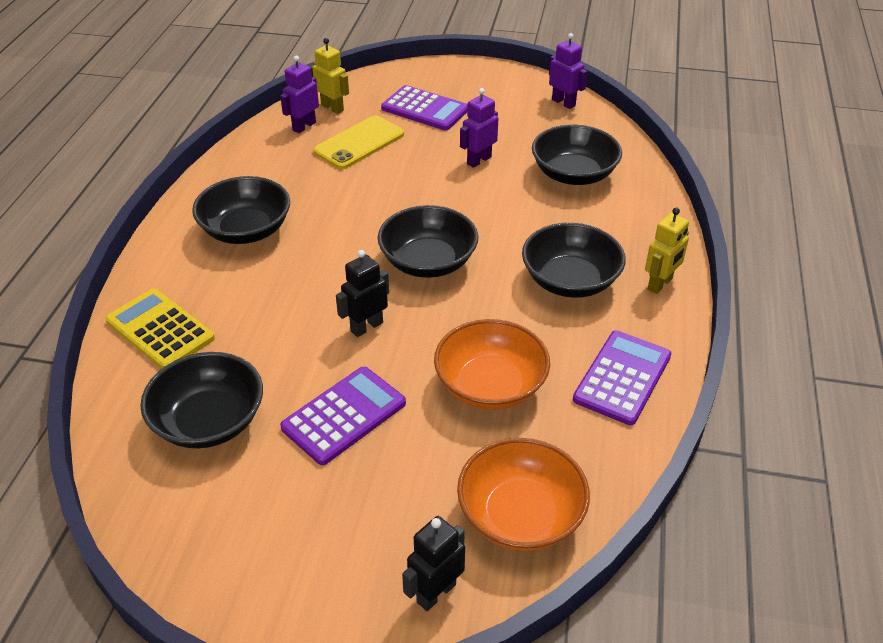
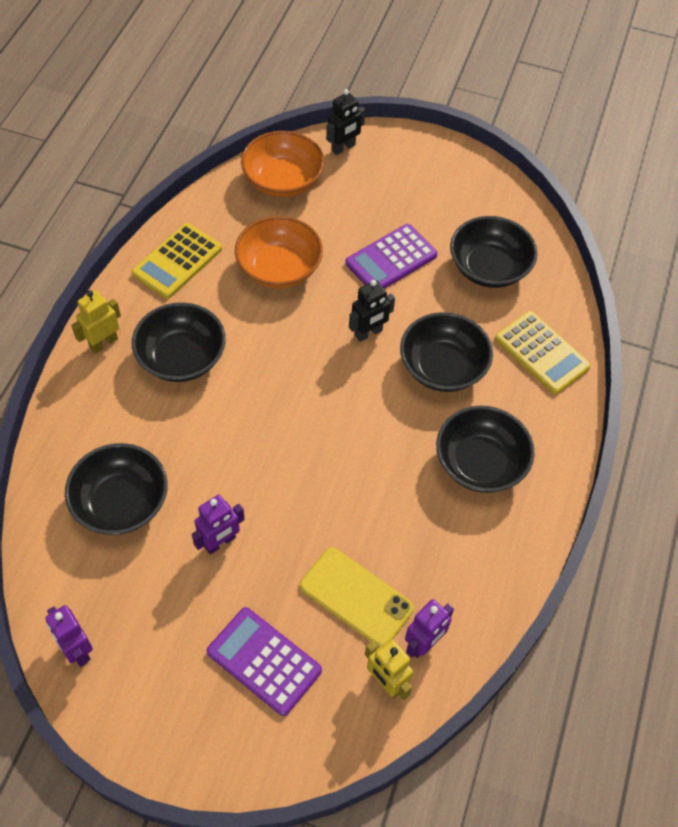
camera: 175 degrees left, 15 degrees up
yellow phone [313,115,404,169] -> yellow phone turned 75 degrees clockwise [300,548,414,647]
black bowl [378,205,478,278] -> black bowl moved to [400,312,493,392]
purple calculator [573,331,671,425] -> yellow calculator [132,223,222,299]

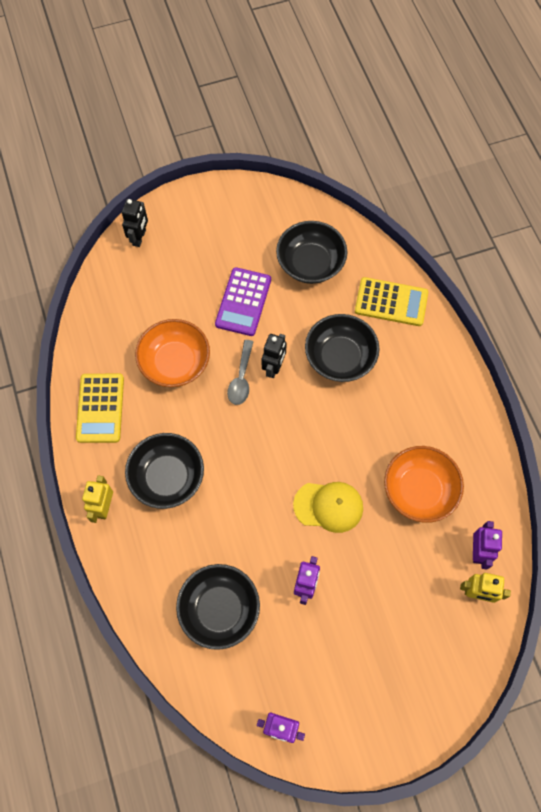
camera: 35 degrees left, 10 degrees up
purple calculator [207,607,322,716] -> none
orange bowl [241,131,324,197] -> orange bowl moved to [384,446,464,523]
yellow phone [300,548,414,647] -> none
black bowl [436,406,535,493] -> none
none -> grey spoon [227,340,254,405]
none -> yellow cap [293,482,363,533]

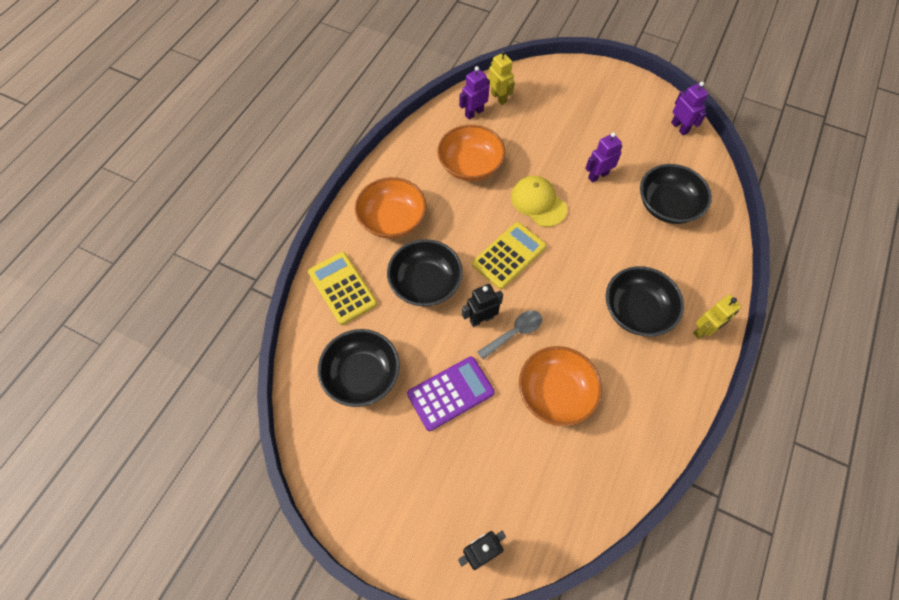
camera: 135 degrees left, 5 degrees down
yellow calculator [76,374,124,443] -> yellow calculator moved to [472,222,546,289]
none -> orange bowl [355,177,426,239]

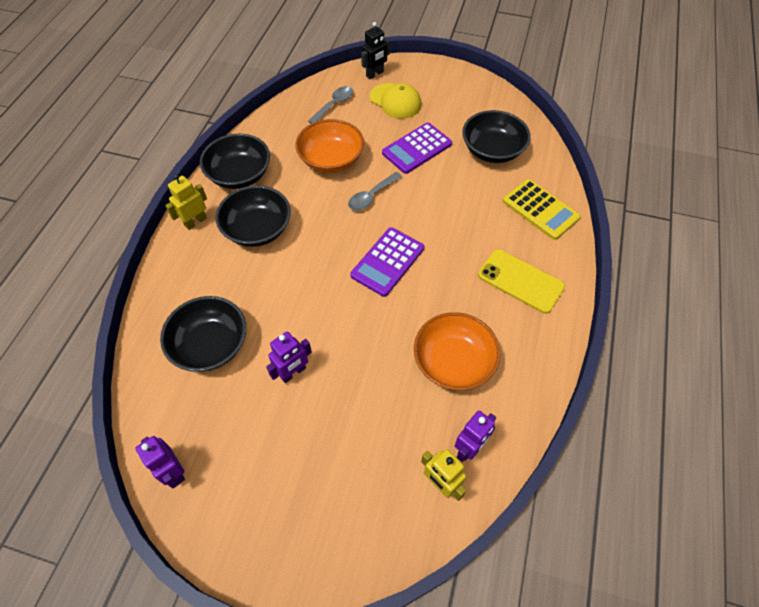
camera: 170 degrees right, 5 degrees down
orange bowl [355,177,426,239] -> yellow phone [478,249,565,314]
black bowl [387,239,463,306] -> black bowl moved to [200,134,270,189]
black robot [462,284,503,327] -> none
yellow calculator [472,222,546,289] -> purple calculator [350,227,424,297]
yellow cap [511,176,567,227] -> yellow cap moved to [370,83,421,119]
none -> grey spoon [308,86,353,124]

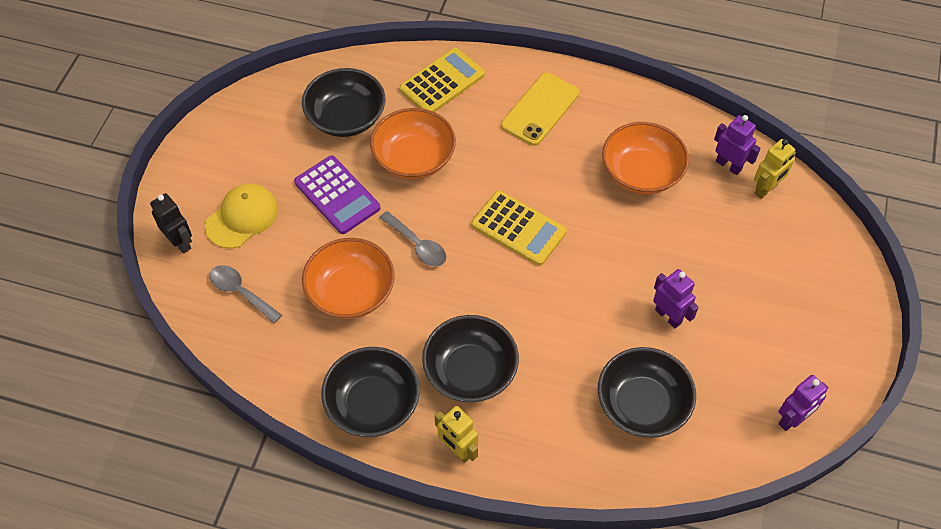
camera: 90 degrees left, 0 degrees up
purple calculator [350,227,424,297] -> yellow calculator [471,191,567,266]
none -> orange bowl [370,108,456,179]

